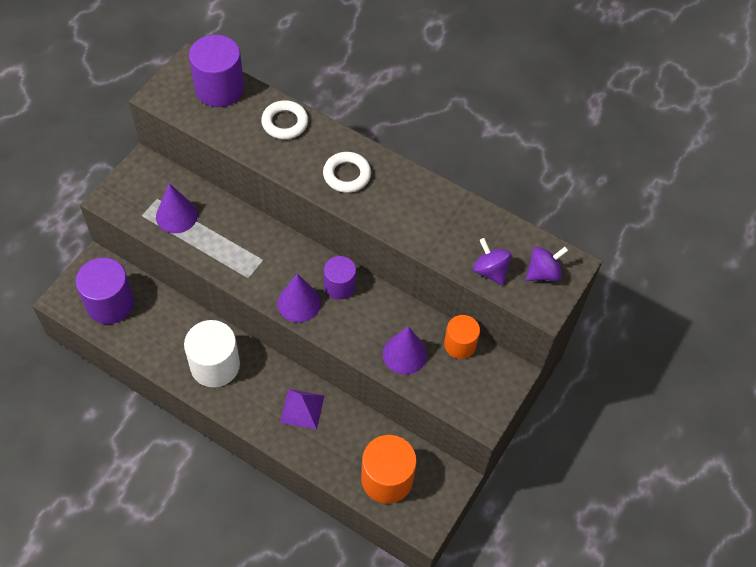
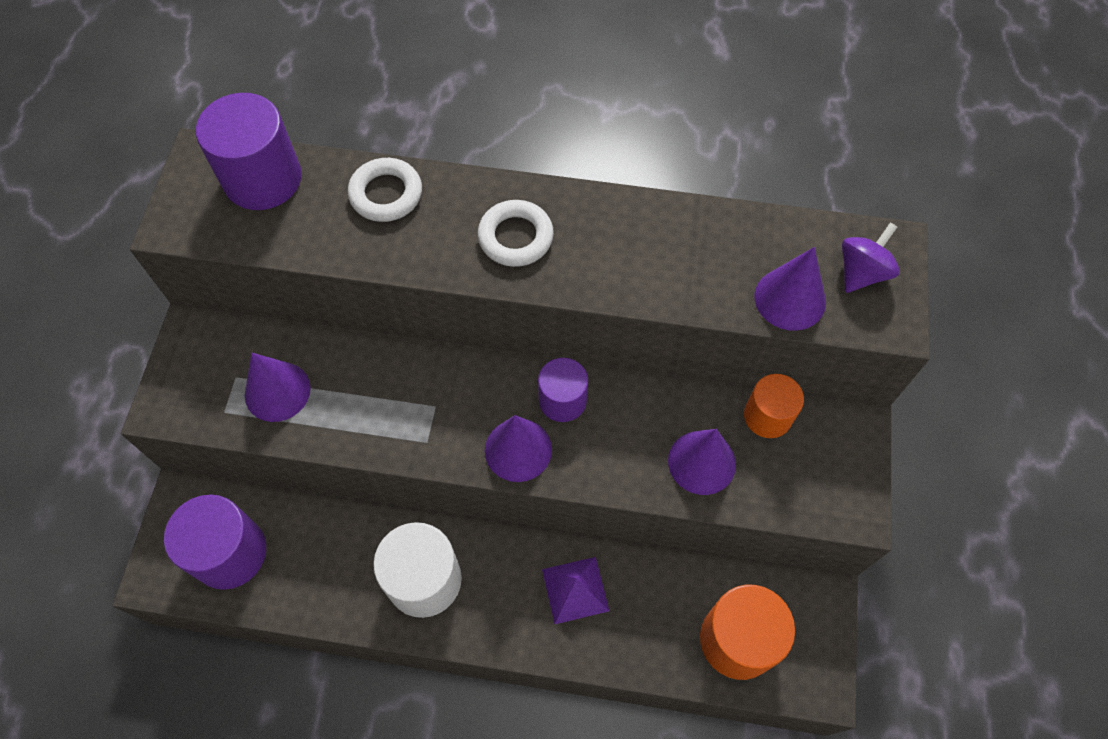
camera: 20 degrees left, 5 degrees up
purple spinning top [473,238,512,285] -> purple cone [754,247,826,331]

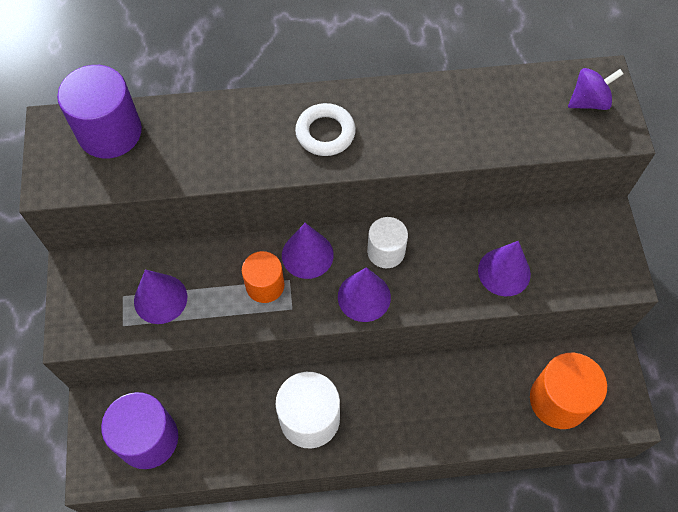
camera: 15 degrees left, 0 degrees up
white ring [348,158,422,222] -> none
purple cylinder [538,358,588,422] -> white cylinder [367,217,408,268]
purple pyramid [542,557,609,624] -> none
orange cylinder [744,374,804,438] -> orange cylinder moved to [242,251,284,303]
purple cone [754,247,826,331] -> purple cone moved to [282,223,334,279]
purple spinning top [842,223,900,293] -> purple spinning top turned 45 degrees clockwise [568,68,623,110]

